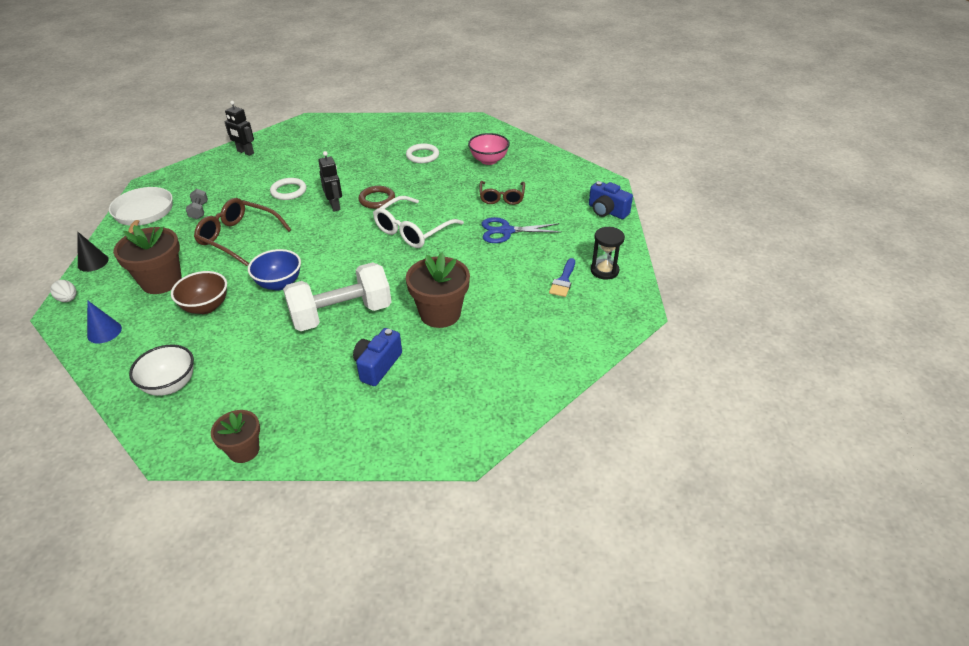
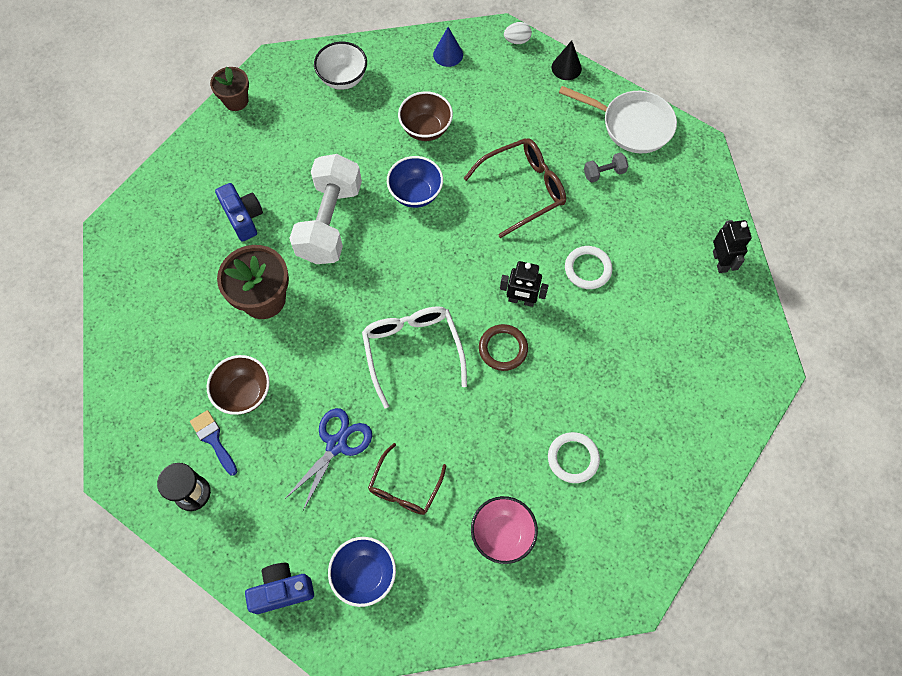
camera: 125 degrees right, 25 degrees up
brown flower pot [113,225,182,294] -> none
grey dumbbell [186,189,208,219] -> grey dumbbell turned 45 degrees counterclockwise [584,153,628,183]
black robot [224,101,254,156] -> black robot turned 105 degrees clockwise [713,220,752,273]
brown glasses [480,181,525,205] -> brown glasses turned 105 degrees counterclockwise [368,443,446,515]
none -> brown bowl [207,355,270,415]
none -> blue bowl [328,537,396,607]

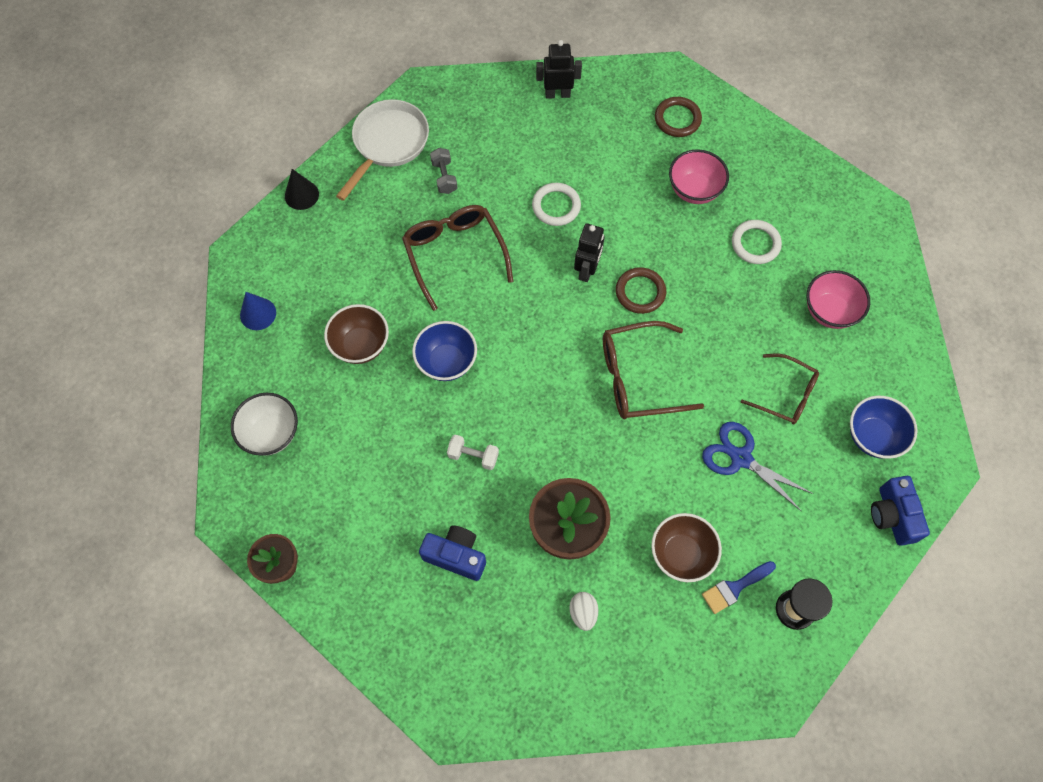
camera: 85 degrees left, 0 degrees up
blue camera [215,183,263,242] -> blue camera turned 45 degrees clockwise [419,525,486,581]
white dumbbell [289,154,362,264] -> white dumbbell [447,435,499,470], size x0.41
white glasses [362,306,467,408] -> brown glasses [603,321,704,419]
white egg [504,22,532,44] -> white egg moved to [569,592,598,631]
none -> brown ring [655,97,702,137]
none -> pink bowl [669,149,729,204]

